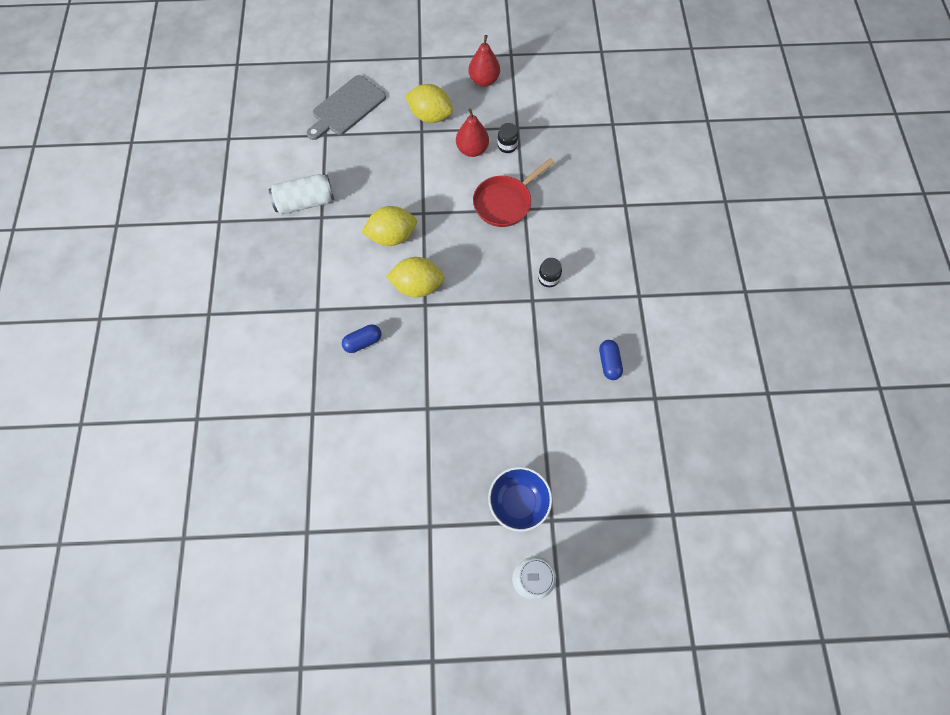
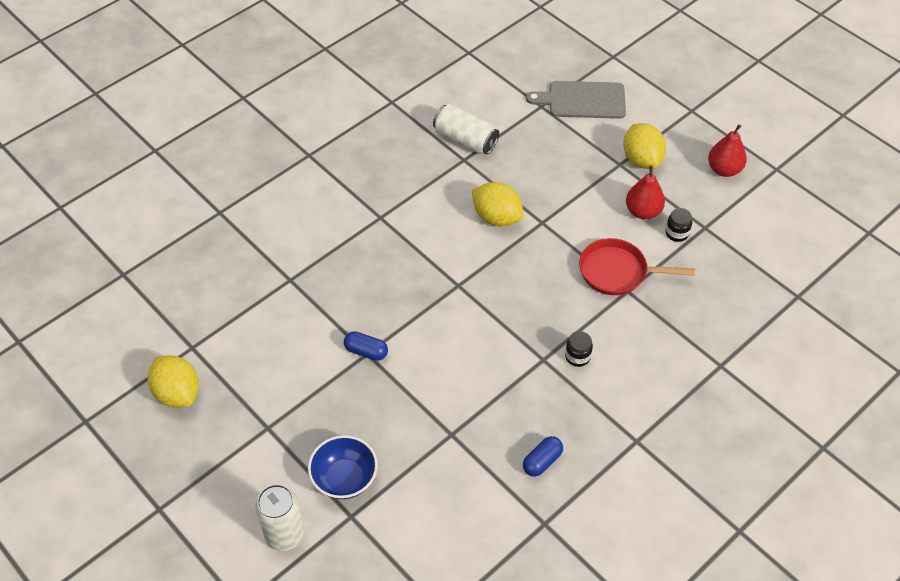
camera: 50 degrees right, 15 degrees down
blue capsule [342,324,381,353] -> blue capsule moved to [344,331,388,361]
yellow lemon [386,257,445,298] -> yellow lemon moved to [148,355,199,408]

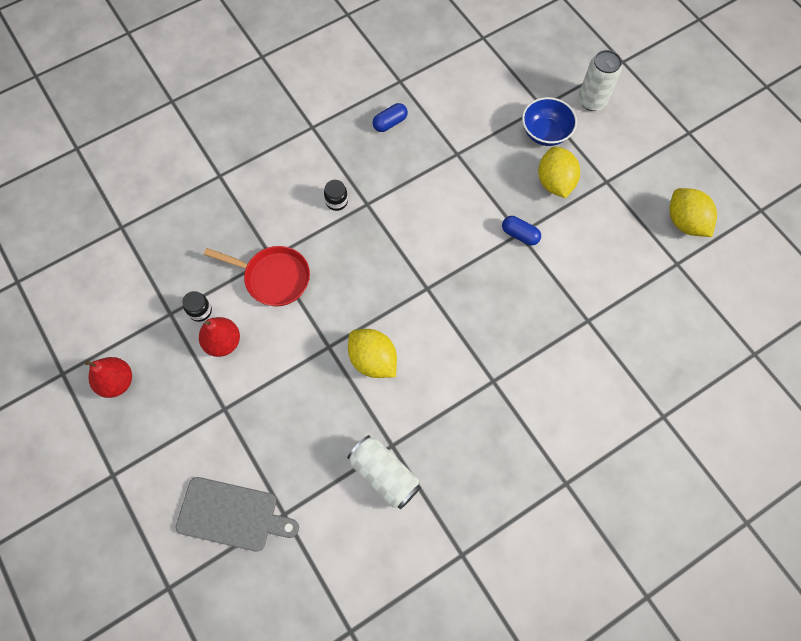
camera: 170 degrees left, 15 degrees up
yellow lemon [623,123,666,169] -> yellow lemon moved to [538,147,580,198]

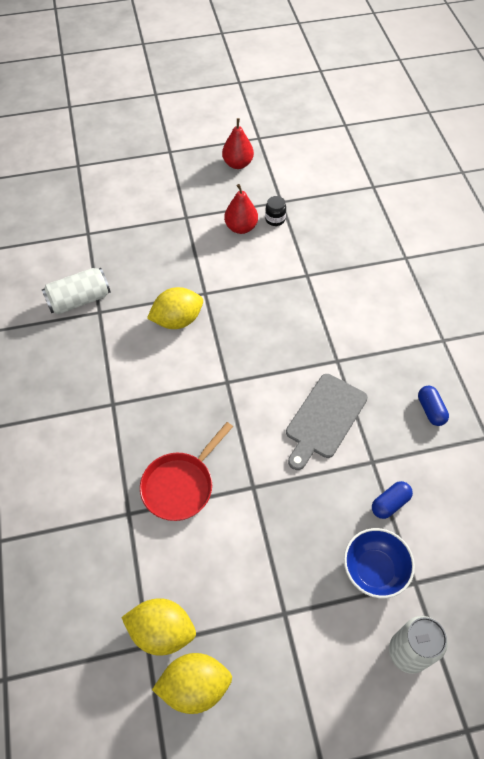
camera: 110 degrees right, 10 degrees down
grey cutting board [176,477,299,552] -> grey cutting board moved to [286,374,368,470]
red pan [204,246,310,306] -> red pan moved to [140,422,233,521]
black jar [324,180,348,211] -> none
blue capsule [502,216,541,246] -> blue capsule moved to [372,481,413,519]
yellow lemon [538,147,580,198] -> yellow lemon moved to [121,598,196,655]

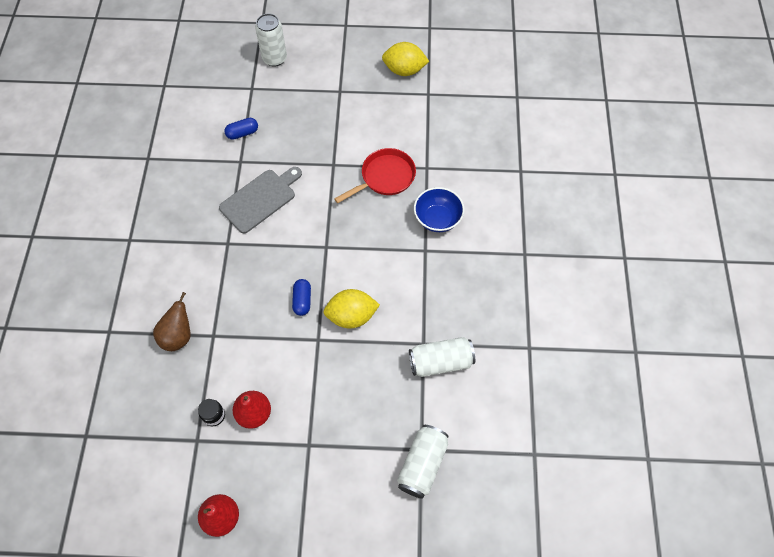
camera: 165 degrees left, 5 degrees up
yellow lemon [121,598,196,655] -> none
blue bowl [344,528,415,598] -> blue bowl moved to [414,187,464,232]
blue capsule [418,386,449,426] -> blue capsule moved to [292,279,311,316]
none -> brown pear [153,292,191,351]
none -> white can [397,425,449,499]

